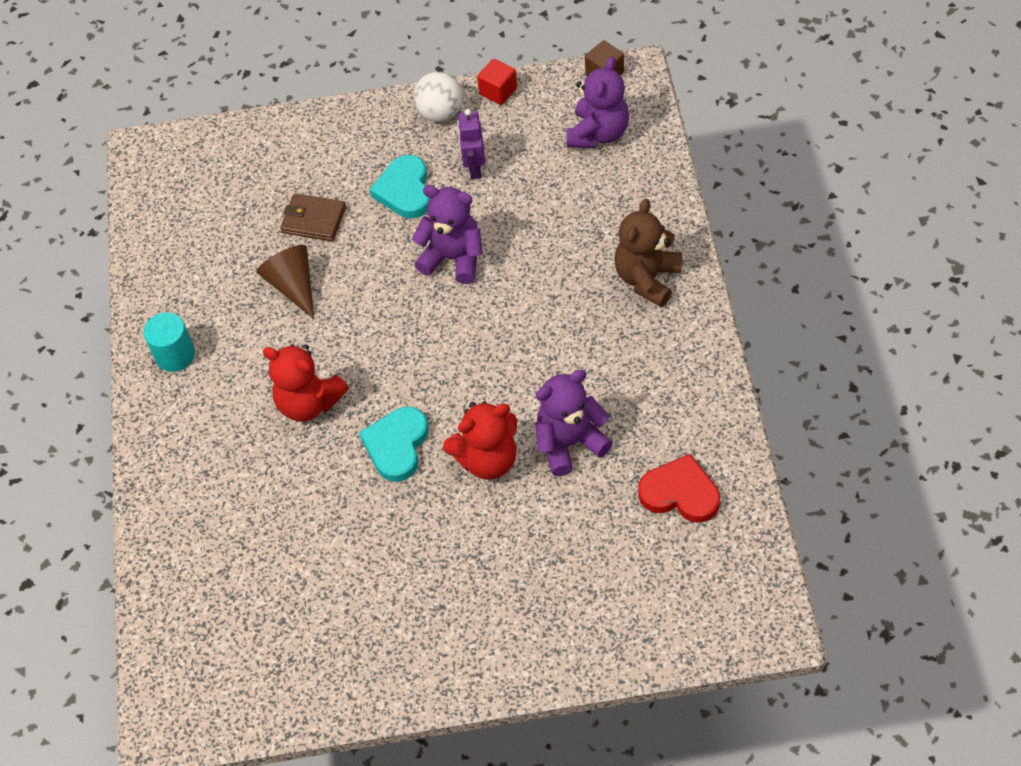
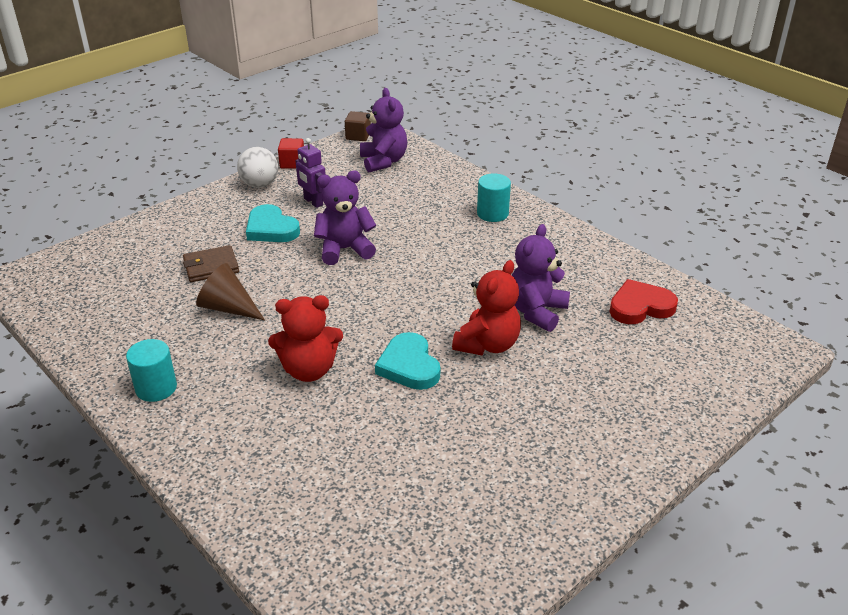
camera: 40 degrees left, 20 degrees down
brown teddy bear [614,199,682,307] -> turquoise cylinder [477,173,511,222]

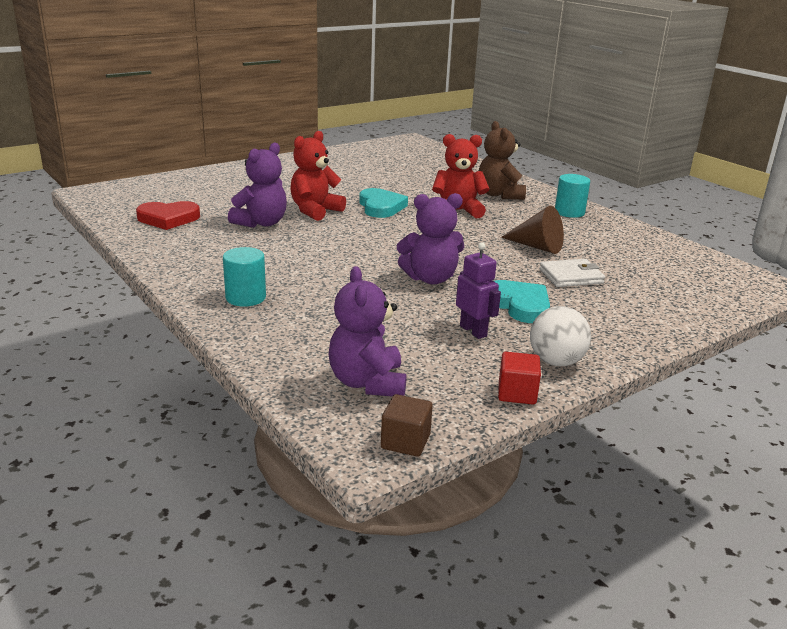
camera: 175 degrees left, 10 degrees down
brown wallet [183,245,239,282] -> white wallet [539,259,605,287]
none -> brown teddy bear [479,121,526,200]

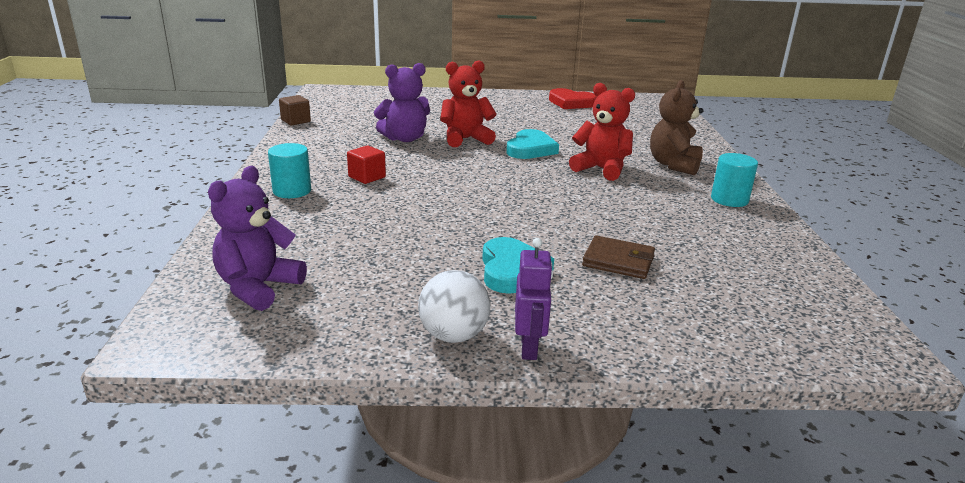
camera: 35 degrees right, 0 degrees up
red heart [136,201,200,230] -> red heart moved to [549,88,598,109]
brown cube [381,394,433,457] -> brown cube moved to [279,95,311,125]
purple teddy bear [397,193,464,285] -> none
purple robot [456,242,501,339] -> purple robot moved to [515,238,553,360]
red cube [498,352,541,405] -> red cube moved to [347,145,386,184]
brown cone [501,206,564,254] -> none
white wallet [539,259,605,287] -> brown wallet [582,235,655,279]

